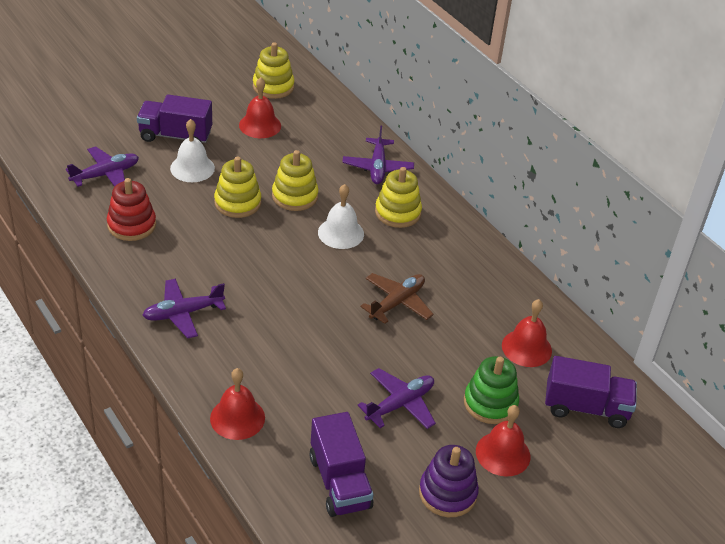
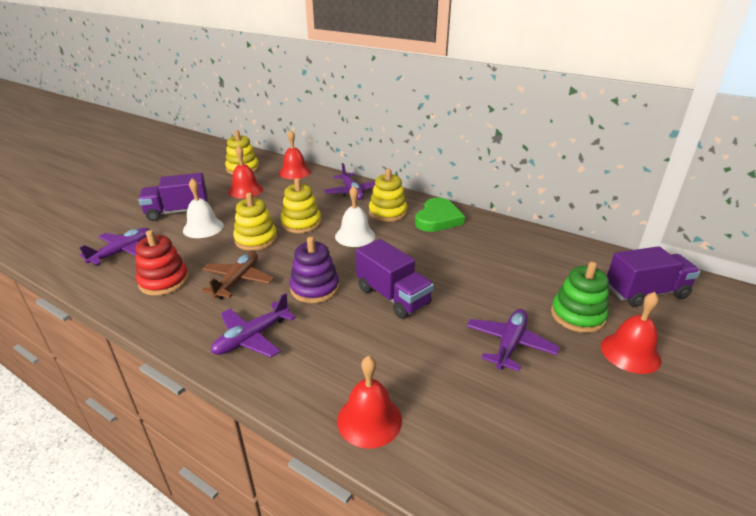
camera: 20 degrees left, 10 degrees down
purple truck [310,412,373,517] -> purple truck moved to [356,239,434,319]
brown plane [360,273,434,324] -> brown plane moved to [201,252,274,300]
purple stacking toy [419,445,479,517] -> purple stacking toy moved to [289,237,339,303]
red bell [502,299,552,367] -> red bell moved to [279,130,311,179]
none -> green heart [415,198,465,232]

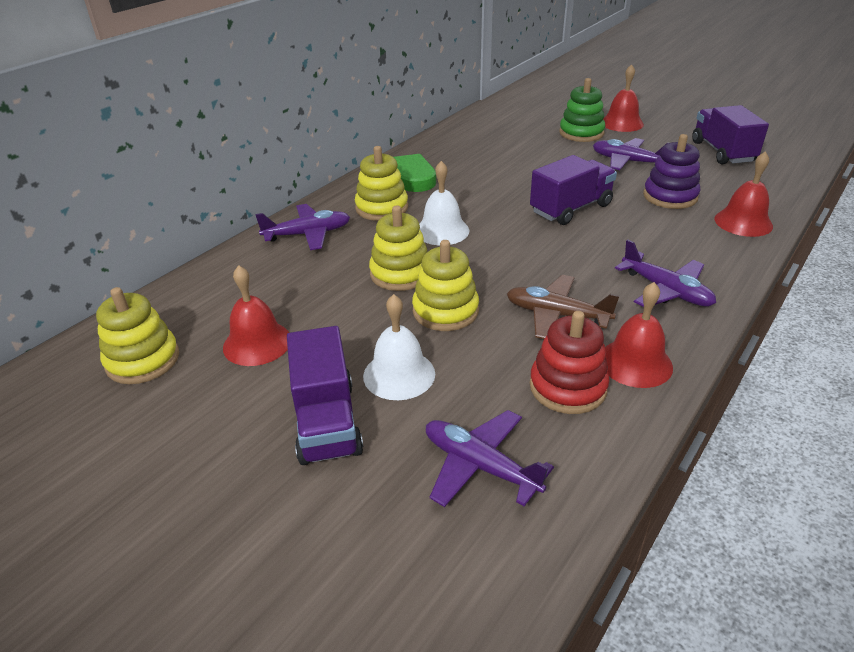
camera: 85 degrees left, 5 degrees up
red bell [279,130,311,179] -> red bell moved to [605,282,673,388]
purple stacking toy [289,237,339,303] -> purple stacking toy moved to [643,134,700,209]
purple truck [607,246,700,307] -> purple truck moved to [692,105,769,164]

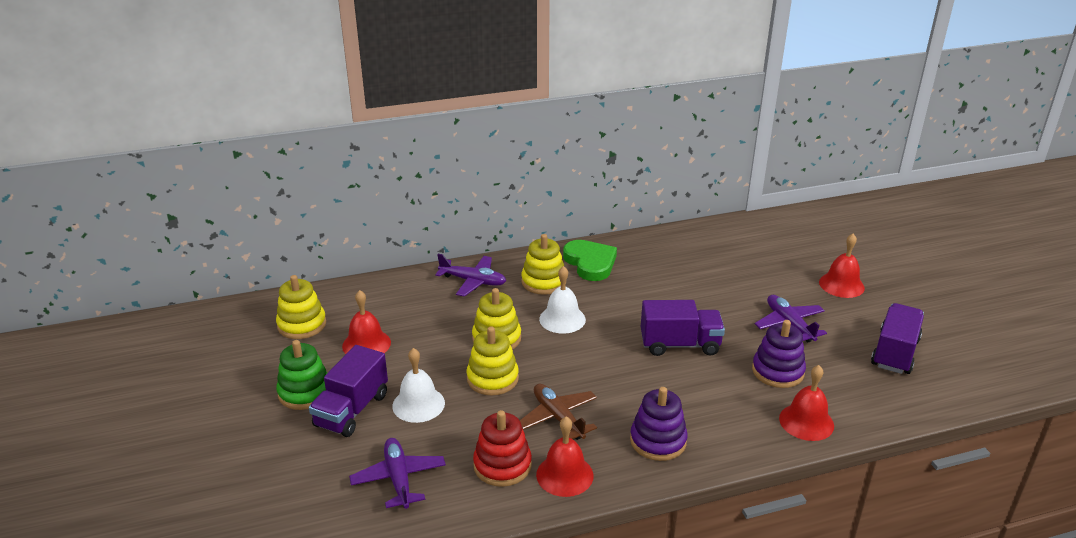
camera: 35 degrees right, 5 degrees down
green stacking toy [559,78,605,142] -> green stacking toy moved to [276,340,327,410]
purple plane [615,239,716,307] -> purple stacking toy [630,387,688,461]

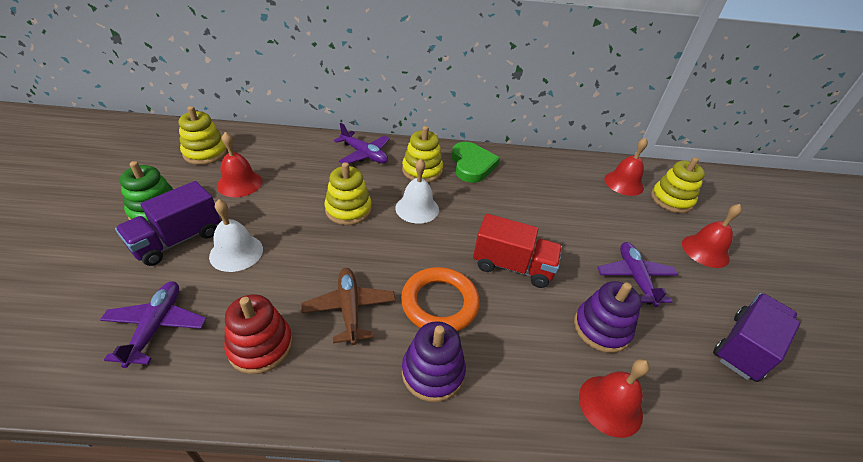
camera: 15 degrees right, 10 degrees up
yellow stacking toy [466,327,519,396] -> yellow stacking toy moved to [651,157,705,213]
red bell [536,417,594,497] -> red bell moved to [604,138,648,196]
purple truck [641,300,725,356] -> red truck [473,214,562,288]
none -> orange ring [401,267,480,331]

